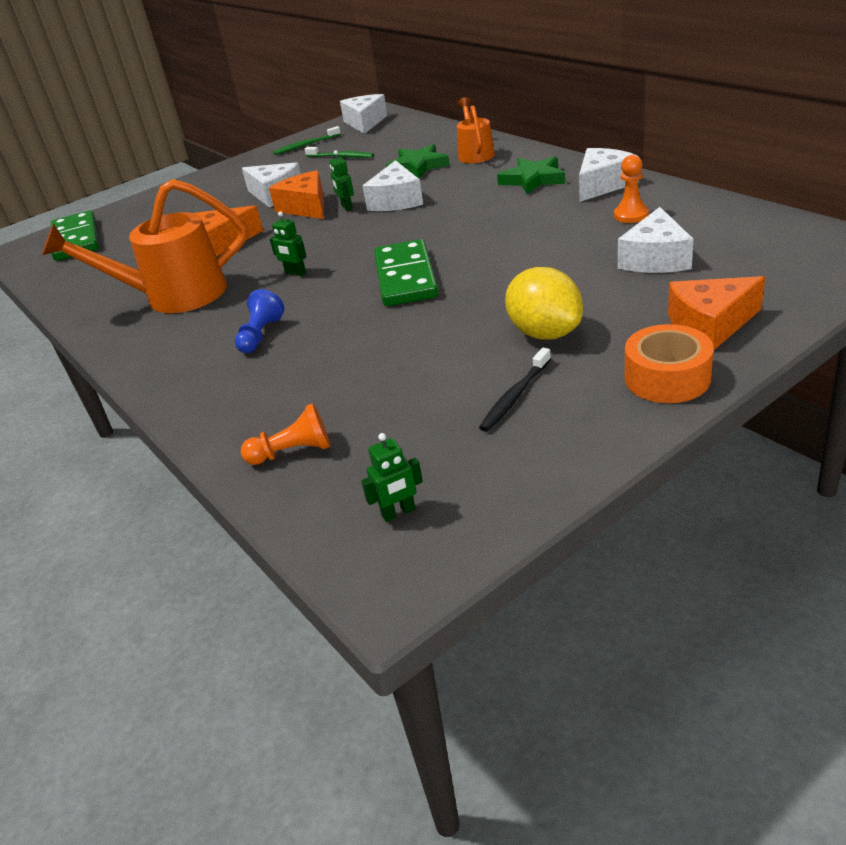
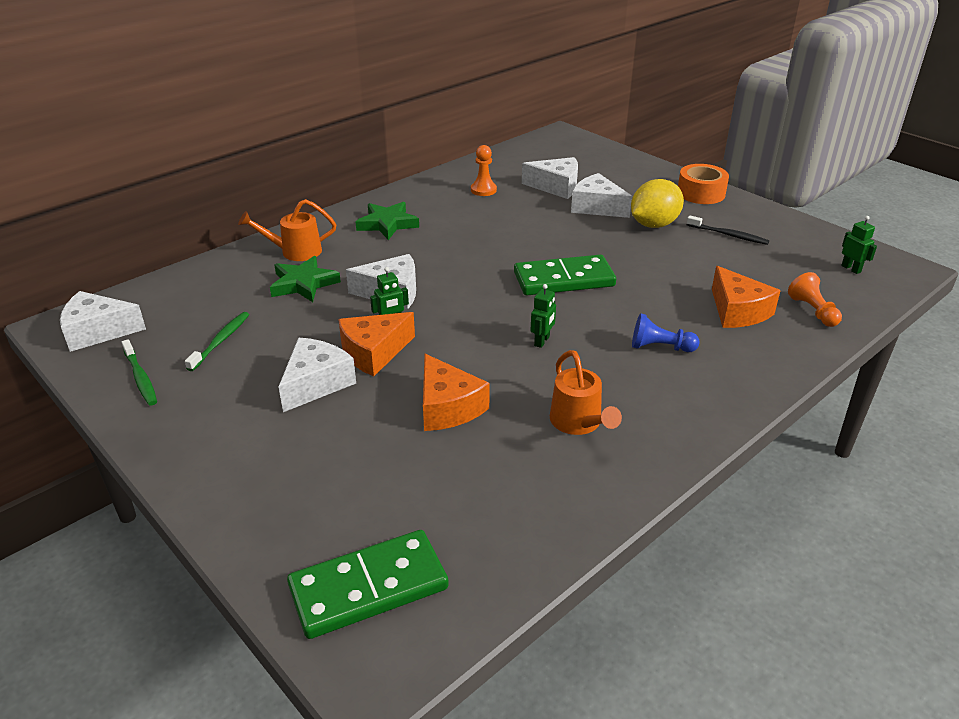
camera: 100 degrees left, 0 degrees up
orange watering can [42,179,247,313] -> orange watering can [550,350,622,435], size x0.57
white cheese [579,148,639,202] -> white cheese moved to [571,173,632,218]
orange cheese [668,276,765,351] -> orange cheese moved to [712,266,781,328]

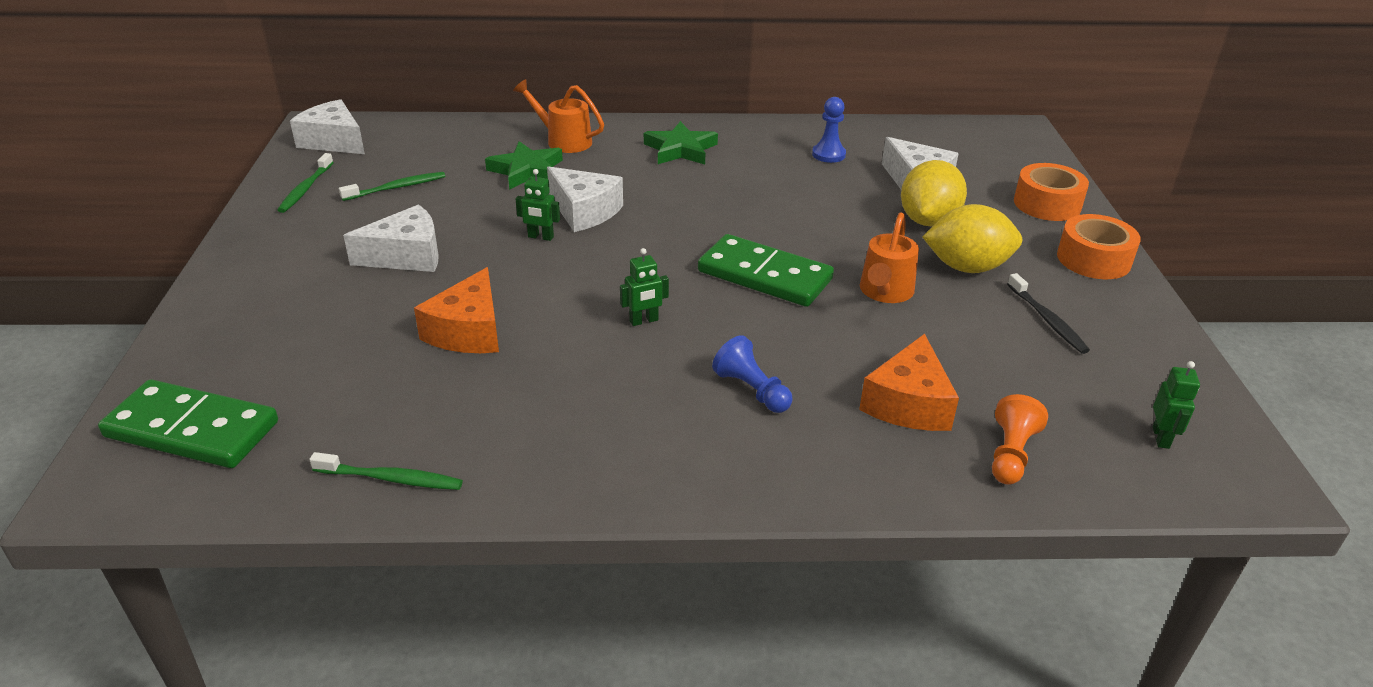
camera: 40 degrees right, 0 degrees up
orange cheese [338,312,415,376] -> none
orange pawn [471,145,497,196] -> blue pawn [812,97,846,163]
orange watering can [550,350,622,435] -> orange watering can moved to [860,212,919,303]
white cheese [571,173,632,218] -> yellow lemon [901,160,967,226]
none -> green toothbrush [309,452,463,490]
none -> orange tape [1014,163,1089,221]

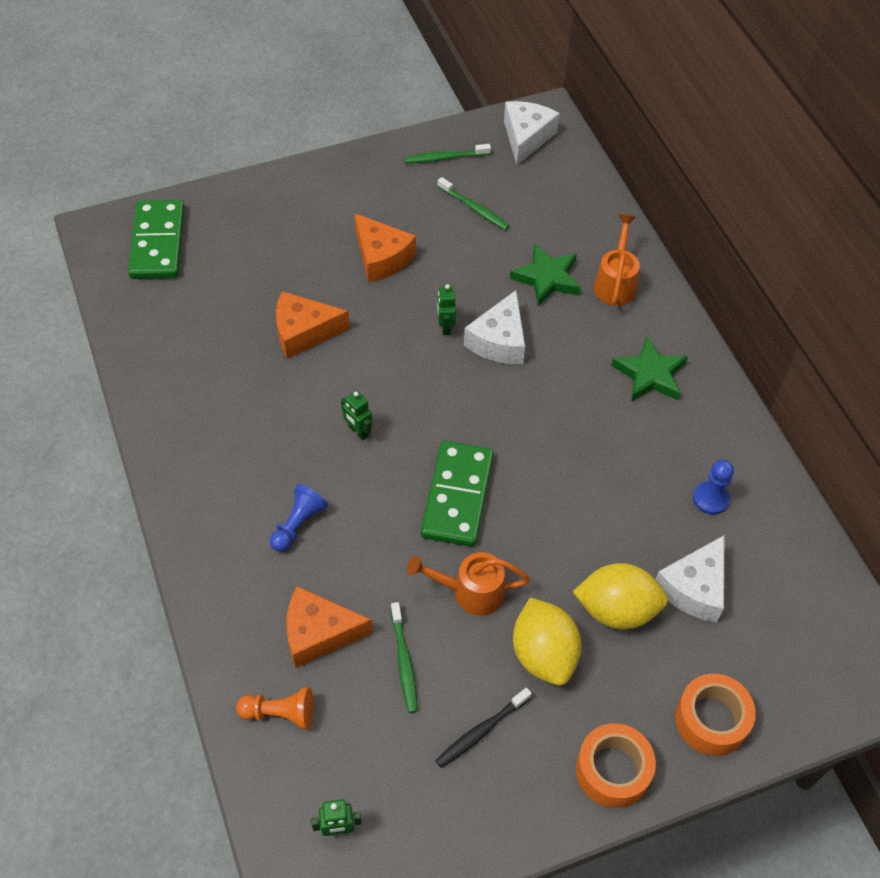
camera: 70 degrees right, 20 degrees up
green toothbrush [309,452,463,490] -> green toothbrush moved to [391,602,418,713]
white cheese [343,205,439,272] -> orange cheese [355,214,416,283]

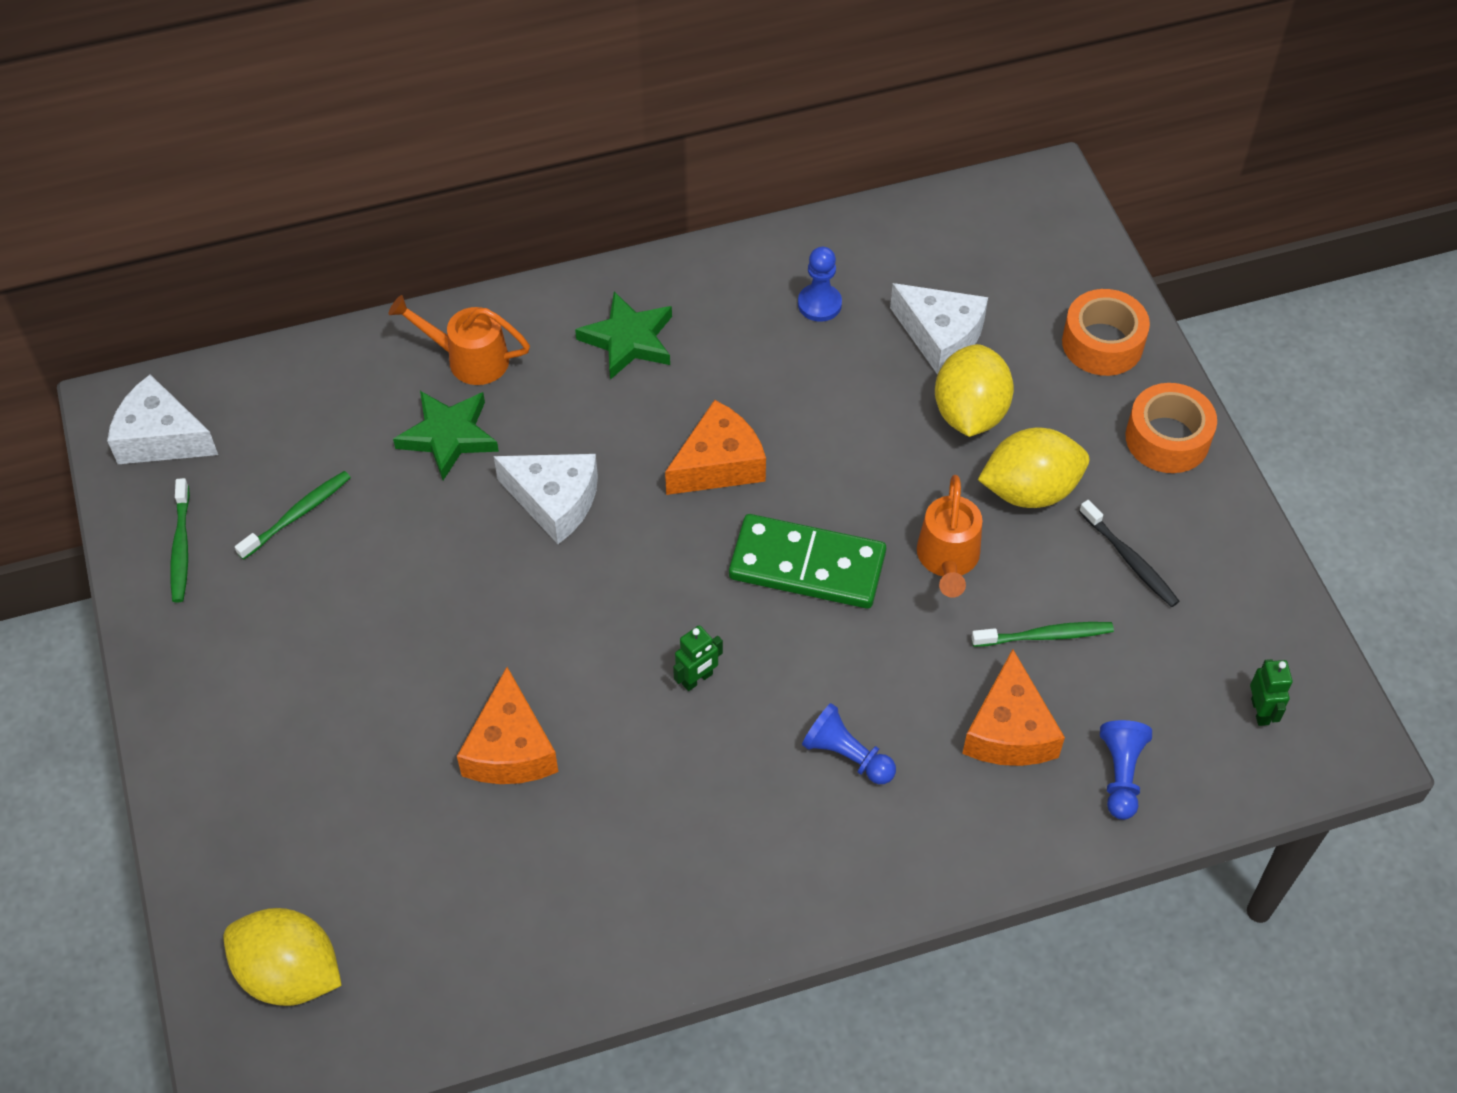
camera: 85 degrees left, 0 degrees up
green domino [128,200,185,279] -> yellow lemon [223,908,342,1006]
orange pawn [236,687,314,729] -> blue pawn [1100,720,1152,820]
orange cheese [355,214,416,283] -> orange cheese moved to [665,400,766,495]
green robot [437,284,456,335] -> none

